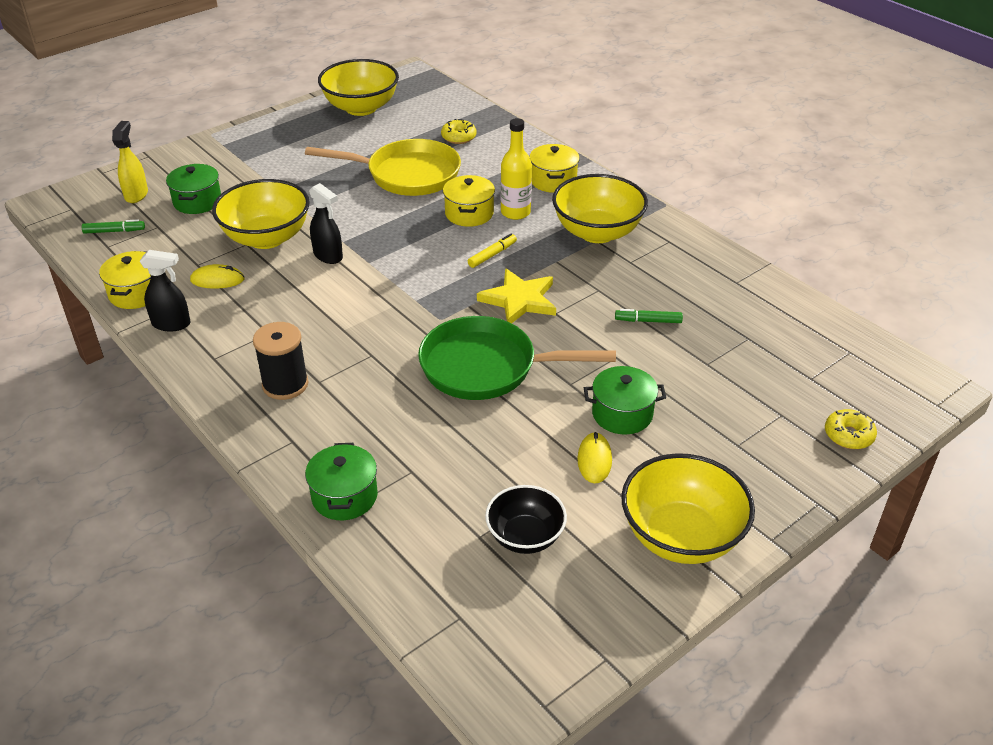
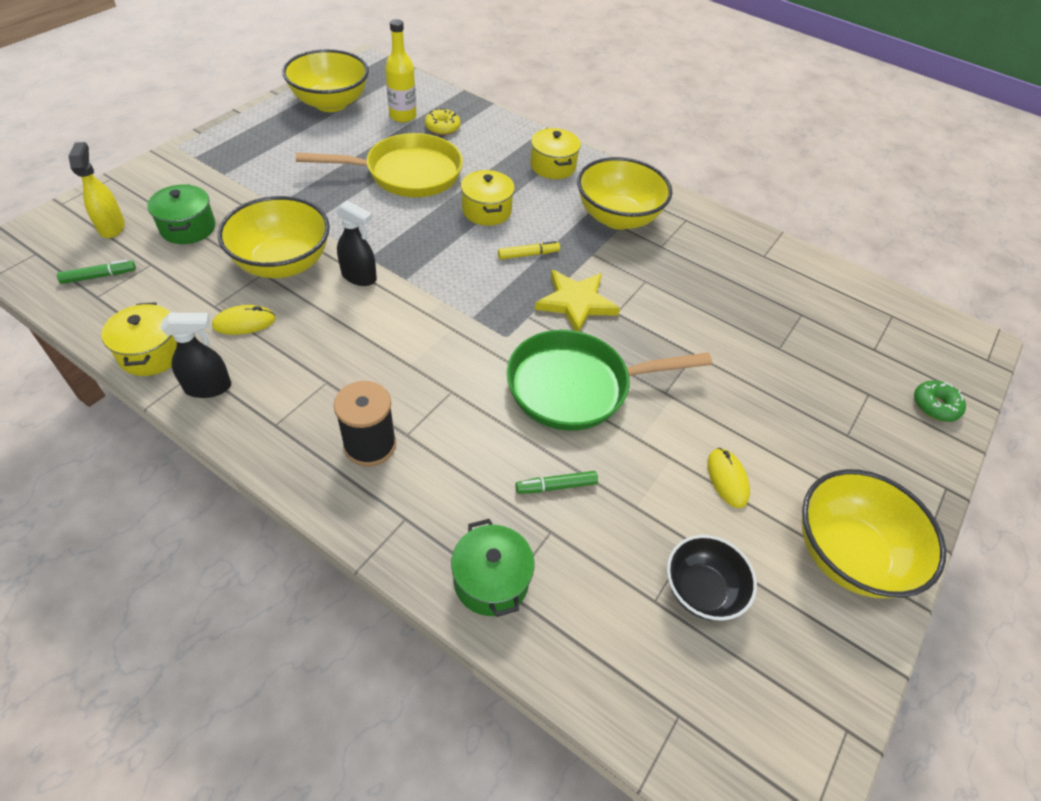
camera: 20 degrees left, 10 degrees up
yellow marker [468,234,517,268] -> yellow marker turned 45 degrees clockwise [498,241,560,260]
yellow bottle [501,118,532,220] -> yellow bottle moved to [385,19,416,123]
green pot [584,366,666,435] -> none
green marker [615,309,683,323] -> green marker moved to [515,471,598,494]
yellow donut [825,409,877,449] -> green donut [914,380,966,422]

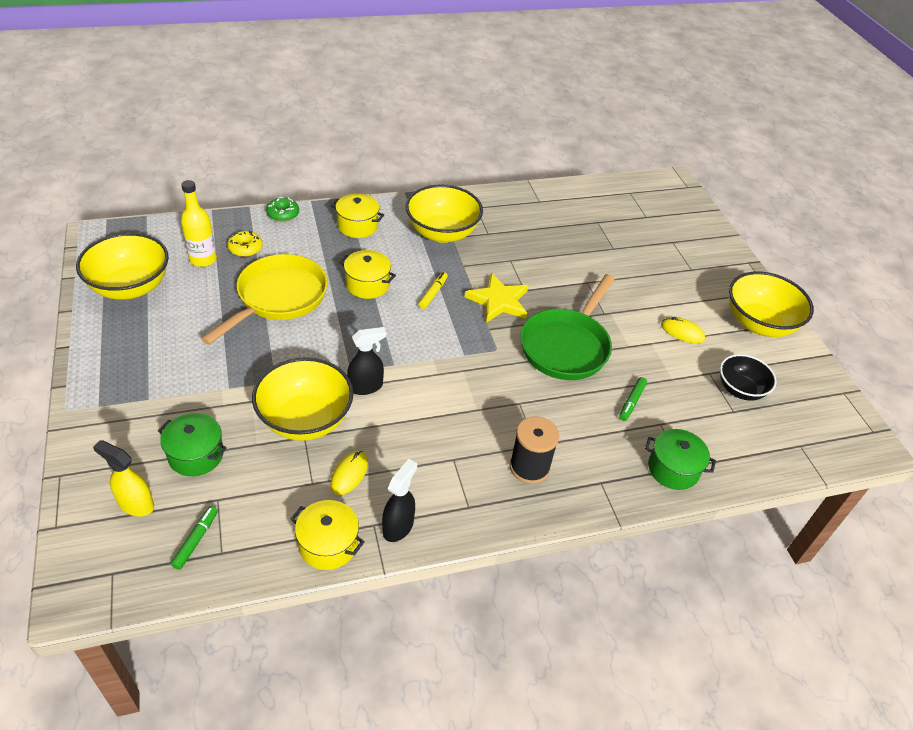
camera: 50 degrees left, 5 degrees down
green donut [914,380,966,422] -> green donut moved to [266,197,299,222]

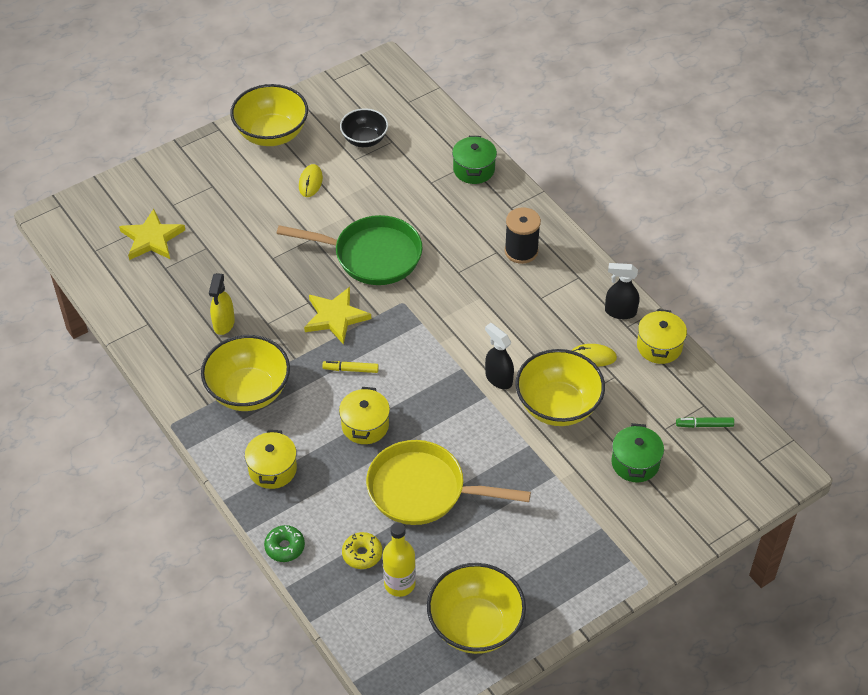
camera: 105 degrees left, 5 degrees up
yellow spray bottle [93,440,154,516] -> yellow spray bottle moved to [209,273,235,335]
green marker [619,377,647,421] -> none
none -> yellow star [119,209,185,260]

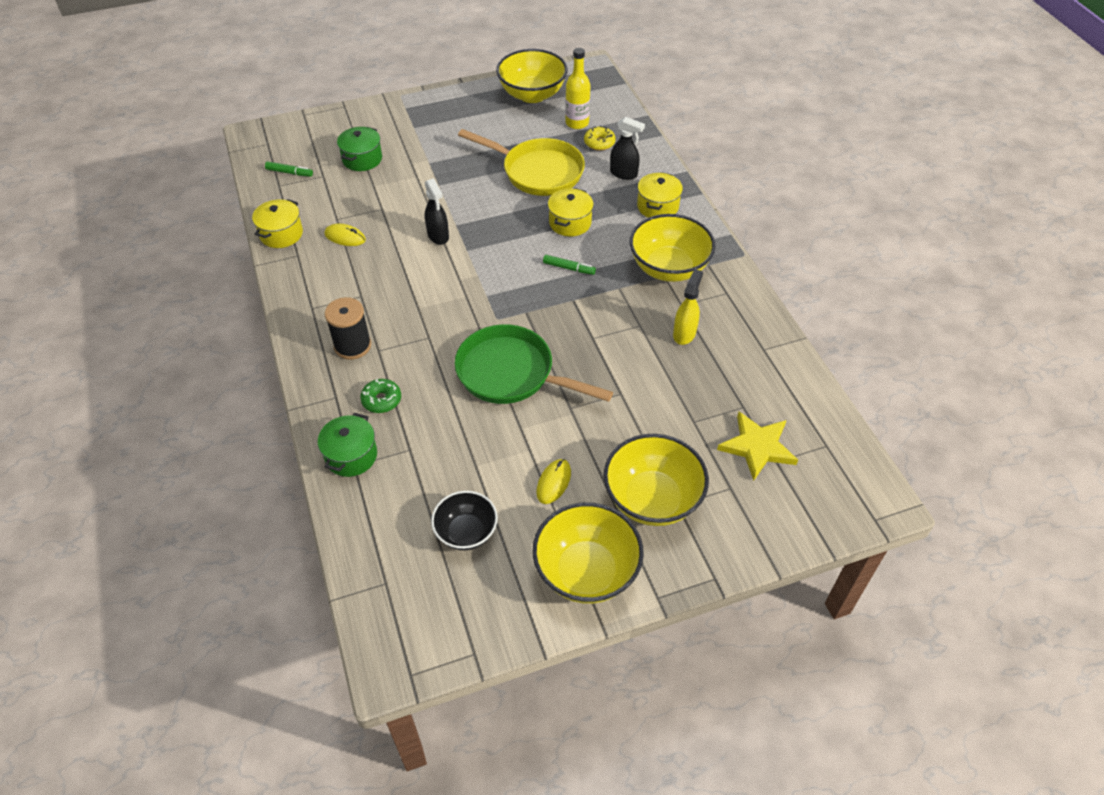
camera: 165 degrees left, 0 degrees up
green donut [264,525,305,562] -> green donut moved to [360,379,401,413]
yellow star [304,287,371,345] -> none
yellow marker [322,361,379,373] -> green marker [543,255,596,275]
yellow bowl [515,349,605,426] -> yellow bowl moved to [604,434,709,526]
black spray bottle [605,263,639,319] -> black spray bottle moved to [610,117,645,180]

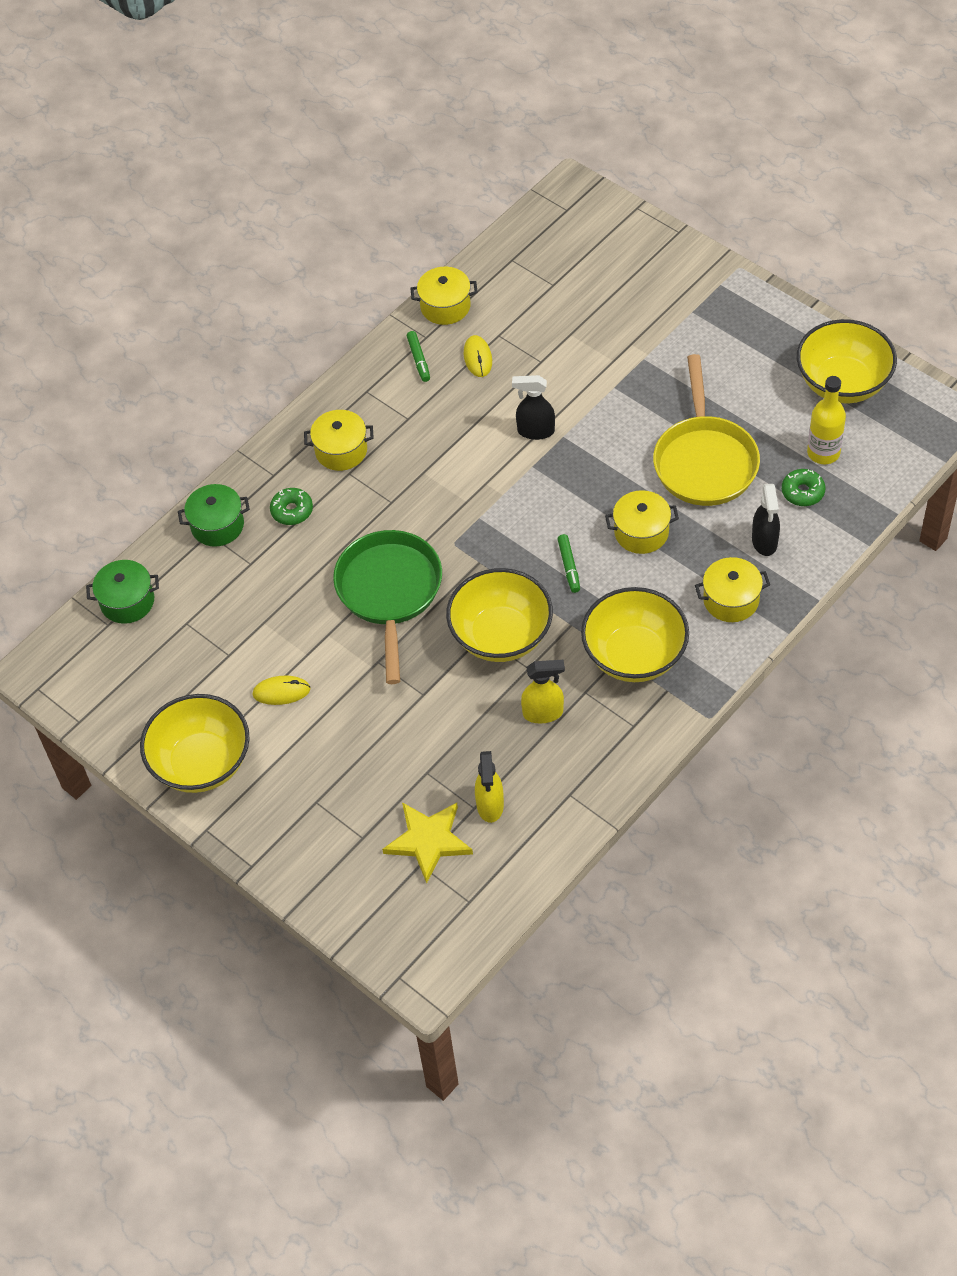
camera: 65 degrees right, 5 degrees up
green marker [265,162,313,177] -> green marker moved to [407,331,430,382]
black spool [325,297,371,360] -> yellow pot [304,410,374,471]
green pot [337,127,382,171] -> green pot moved to [86,560,159,624]
black spray bottle [425,178,449,245] -> black spray bottle turned 60 degrees clockwise [512,375,555,440]
black bowl [431,491,498,550] -> none
yellow donut [584,126,616,151] -> green donut [782,469,826,506]
yellow bowl [604,434,709,526] -> yellow bowl moved to [446,568,553,662]
none -> yellow spray bottle [475,751,504,823]

